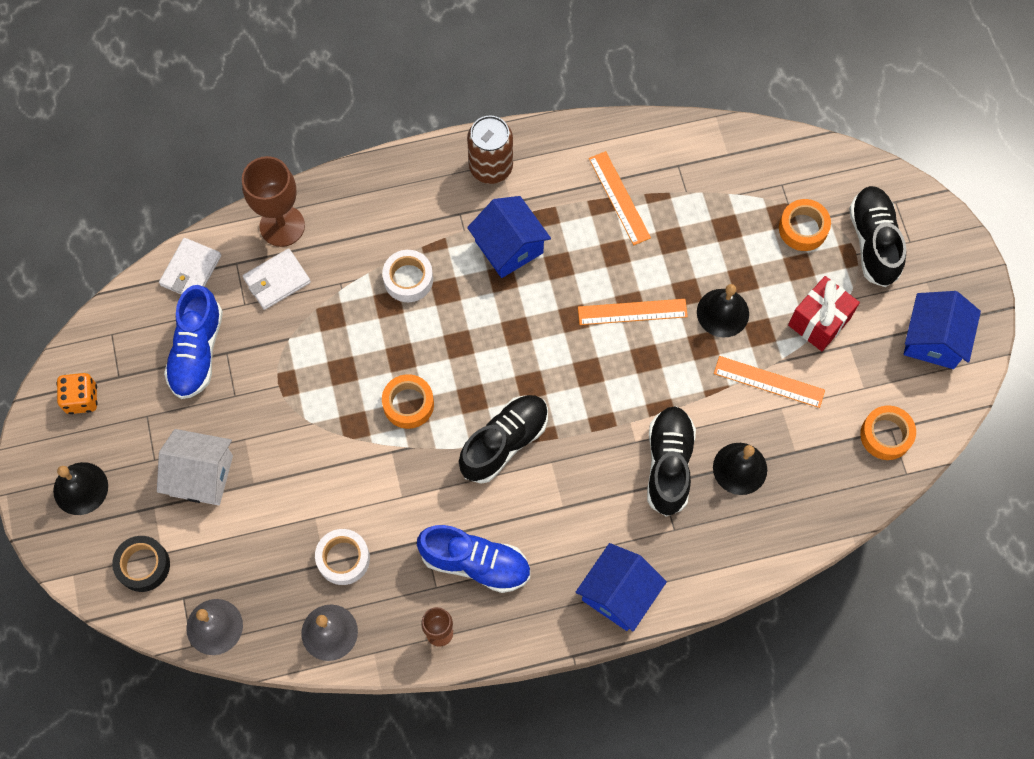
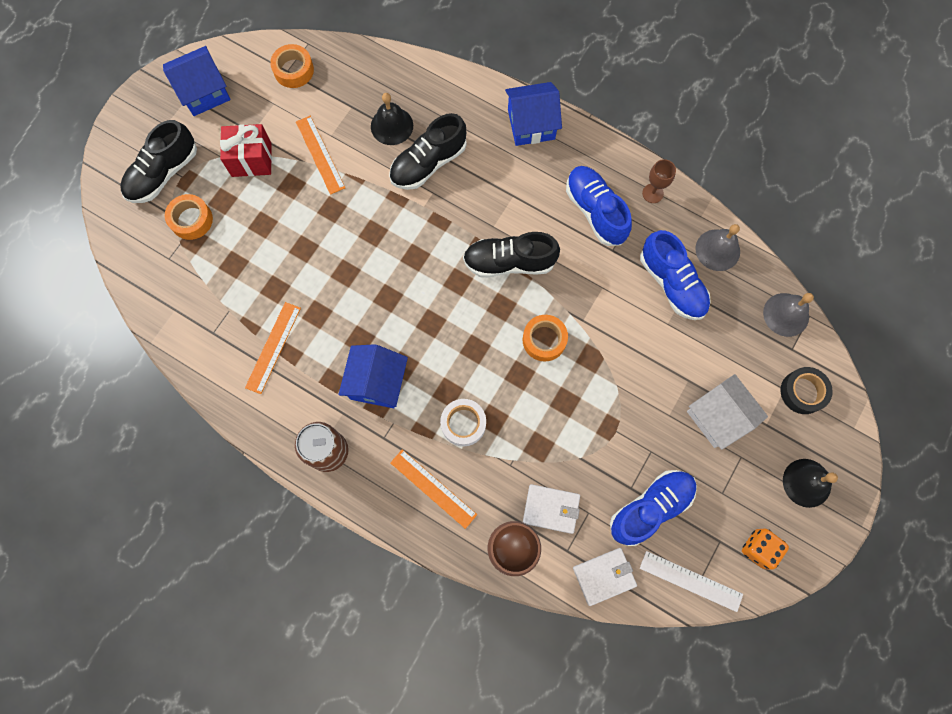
camera: 135 degrees left, 5 degrees up
white tape [315,529,370,585] -> blue shoe [640,230,711,320]
orange ruler [578,299,688,325] -> orange ruler moved to [390,449,477,529]
black bell [697,284,749,338] -> none
none -> white ruler [640,551,743,612]

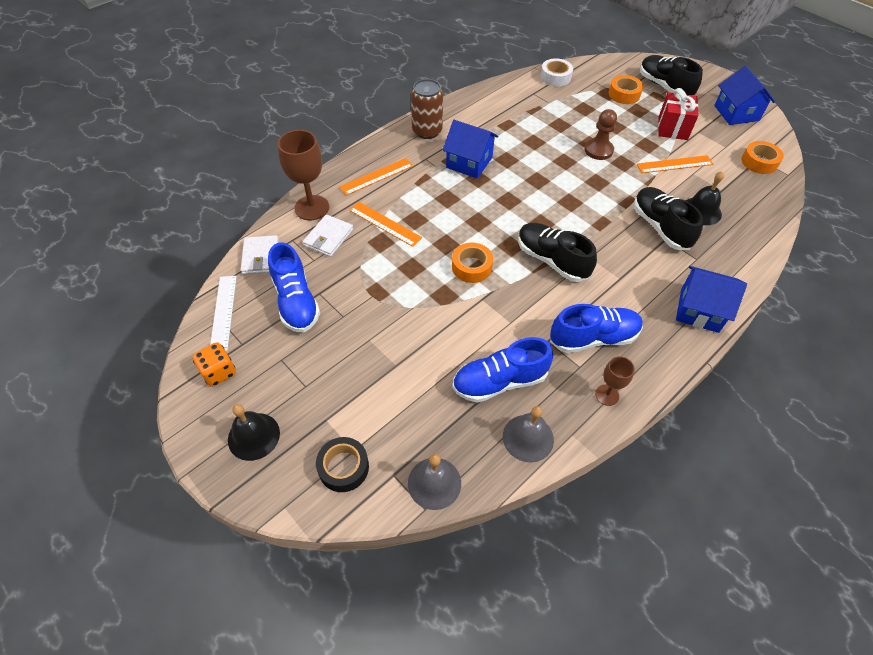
camera: 105 degrees right, 20 degrees down
orange ruler [245,302,301,394] -> orange ruler moved to [349,202,422,247]
white tape [440,399,486,446] -> white tape moved to [540,58,573,87]
black shoe [463,232,560,278] -> black shoe turned 60 degrees counterclockwise [518,223,597,282]
blue house [505,82,562,146] -> blue house turned 75 degrees counterclockwise [676,266,747,333]
white ruler [640,551,743,612] -> white ruler turned 45 degrees counterclockwise [210,276,237,351]
white house [687,374,768,450] -> none
none -> brown pawn [585,109,617,160]

